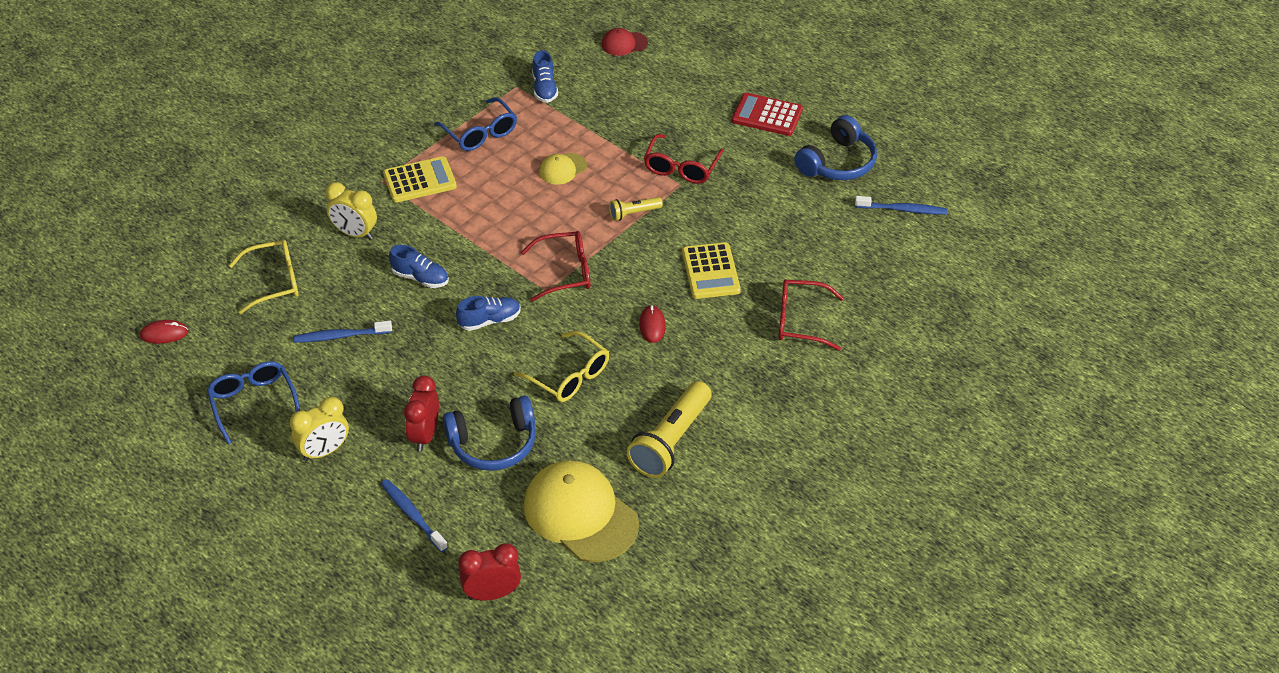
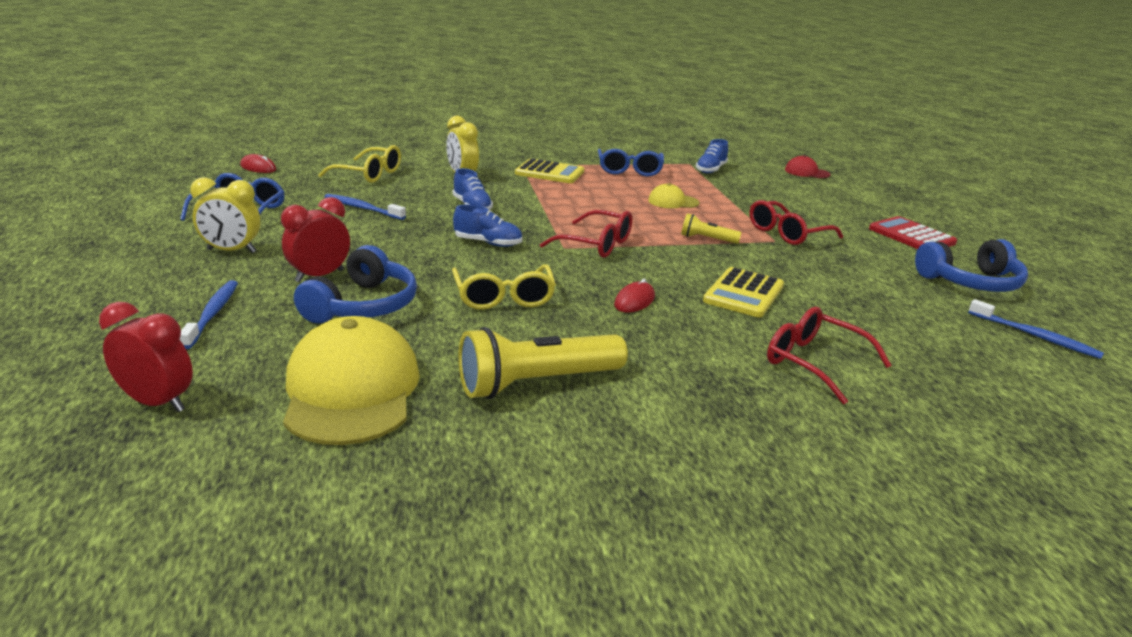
camera: 35 degrees right, 20 degrees down
blue headphones [443,396,536,471] -> blue headphones turned 90 degrees counterclockwise [294,245,417,323]

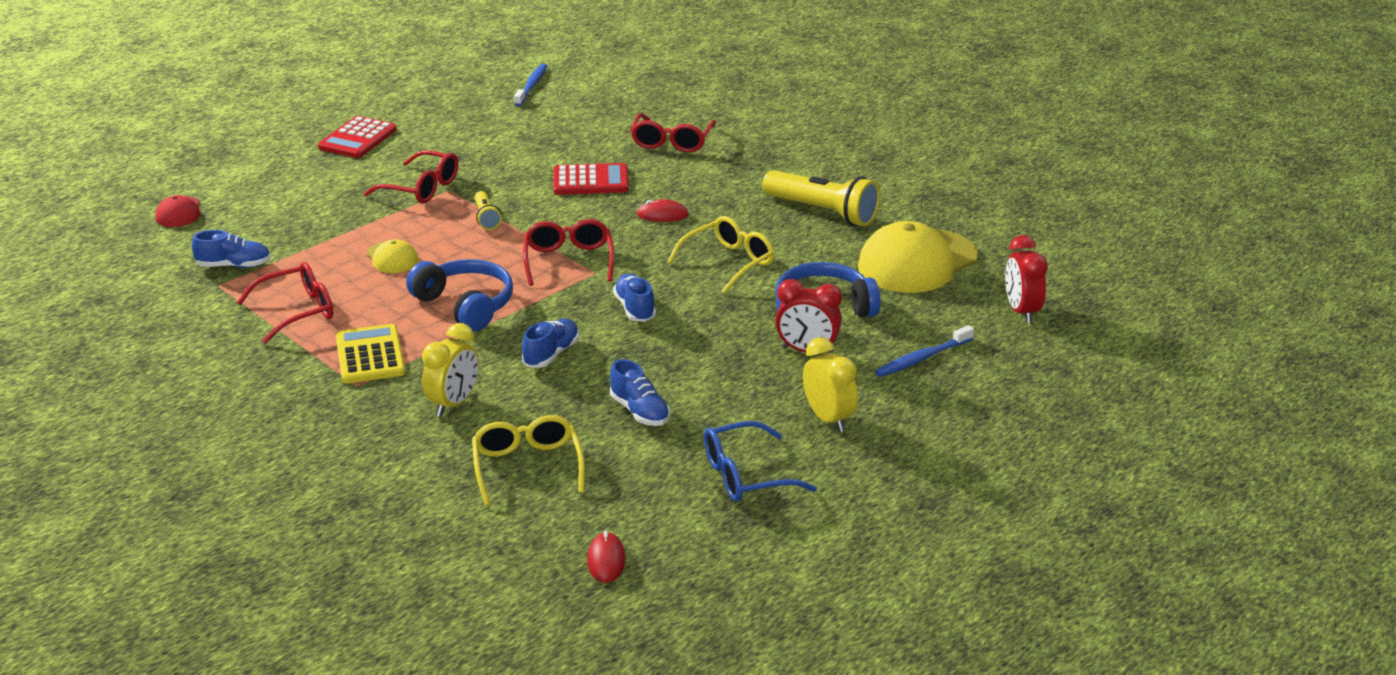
camera: 120 degrees left, 5 degrees up
blue toothbrush [324,194,406,220] -> blue shoe [610,359,670,426]
blue glasses [598,149,664,177] -> red glasses [237,262,333,344]
yellow calculator [703,267,784,317] -> red calculator [553,163,629,195]
blue headphones [915,239,1028,292] -> blue headphones moved to [406,259,513,331]

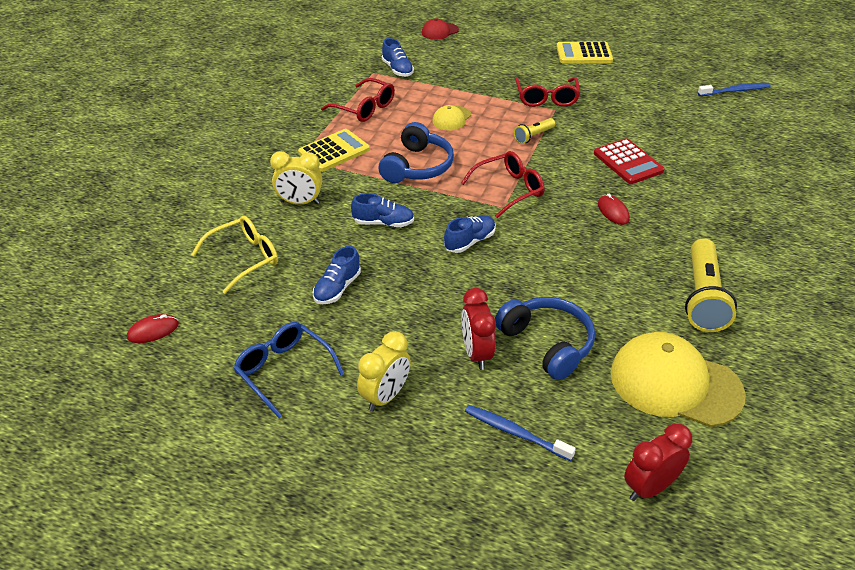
camera: 65 degrees right, 10 degrees up
red calculator [318,116,397,158] -> yellow calculator [556,41,613,63]
red glasses [631,113,716,152] -> none
yellow glasses [667,216,775,294] -> none

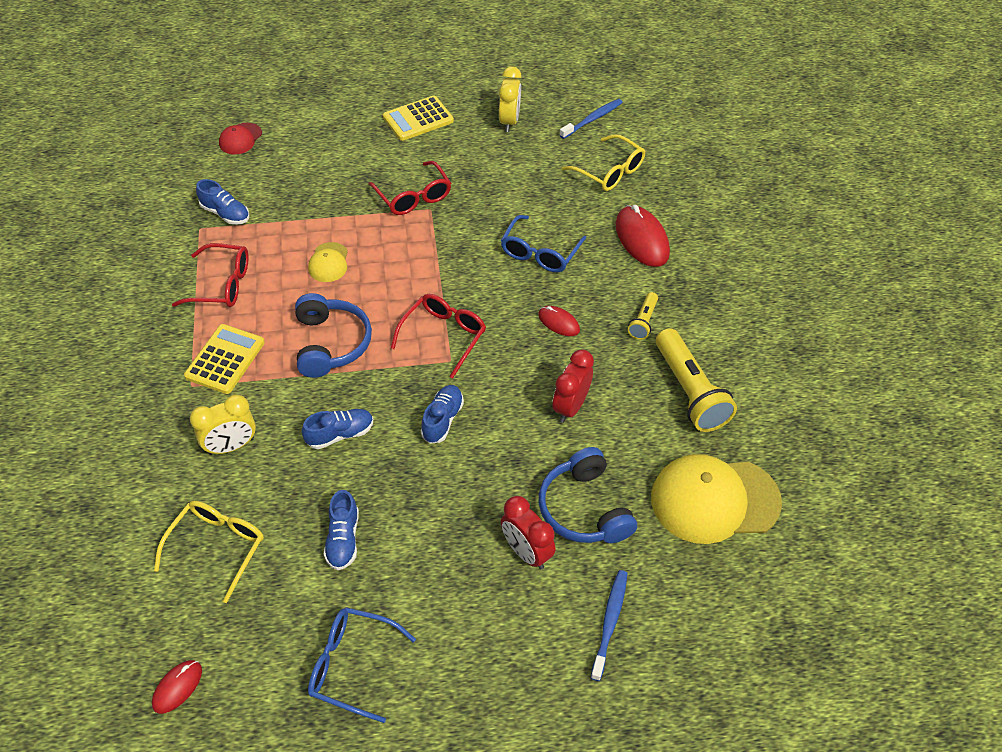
camera: 30 degrees left, 10 degrees up
yellow clock [357,331,411,412] -> yellow clock moved to [499,66,521,132]
blue toothbrush [465,405,576,461] -> blue toothbrush turned 105 degrees clockwise [591,570,628,681]
blue headphones [495,297,595,380] -> blue headphones turned 135 degrees counterclockwise [539,447,637,543]
yellow flashlight [514,118,555,144] -> yellow flashlight moved to [628,292,658,340]
red calculator [594,138,664,184] -> blue glasses [501,215,586,272]
red clock [624,423,692,501] -> red clock moved to [552,349,594,423]
none -> yellow glasses [562,134,645,191]
none -> red mouse [616,205,670,267]

